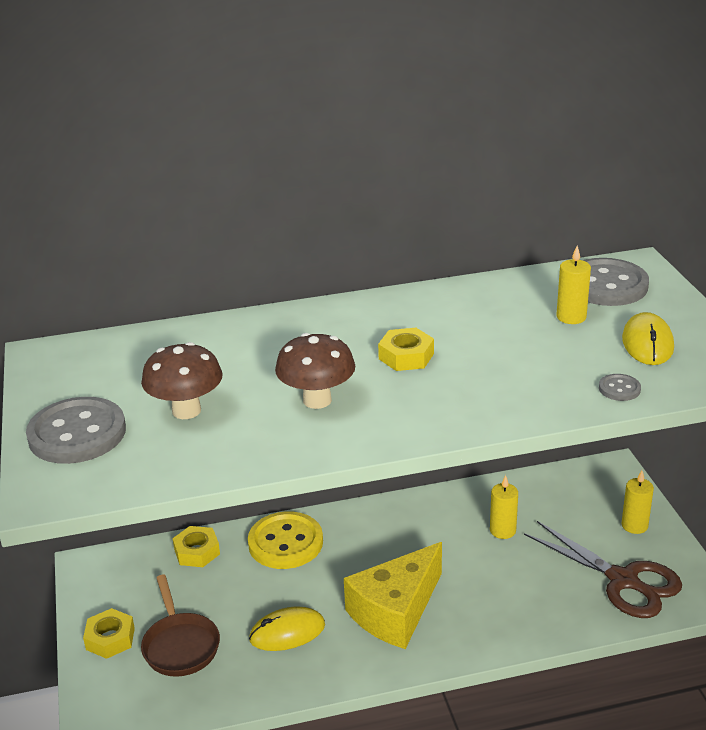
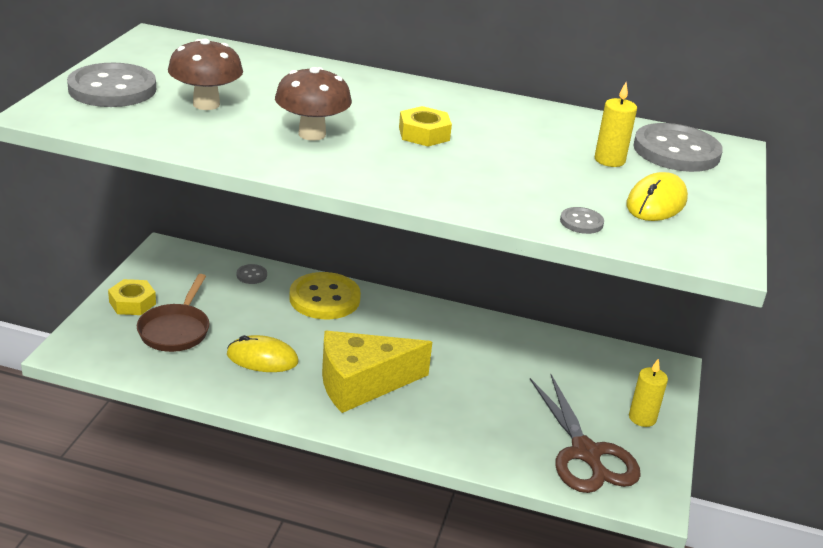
camera: 25 degrees right, 0 degrees up
yellow nut [173,526,220,567] -> grey button [237,264,267,284]
yellow candle [490,475,518,539] -> none

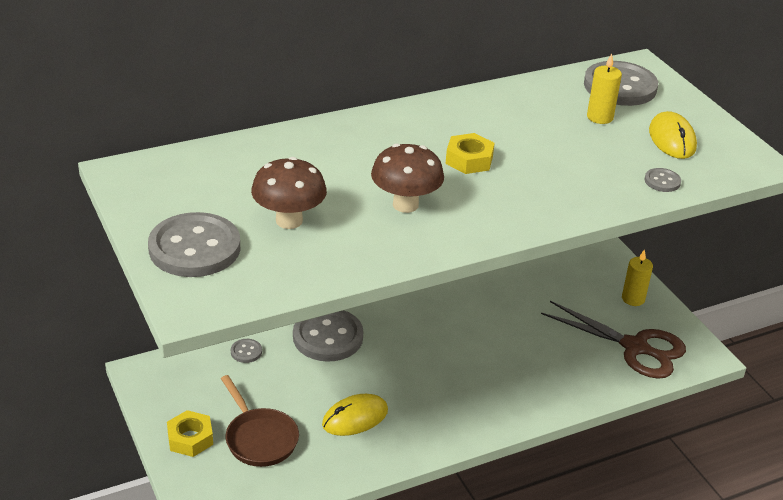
camera: 40 degrees left, 5 degrees up
yellow button [290,272,361,319] -> grey button [293,310,363,362]
yellow cheese [322,331,432,413] -> none

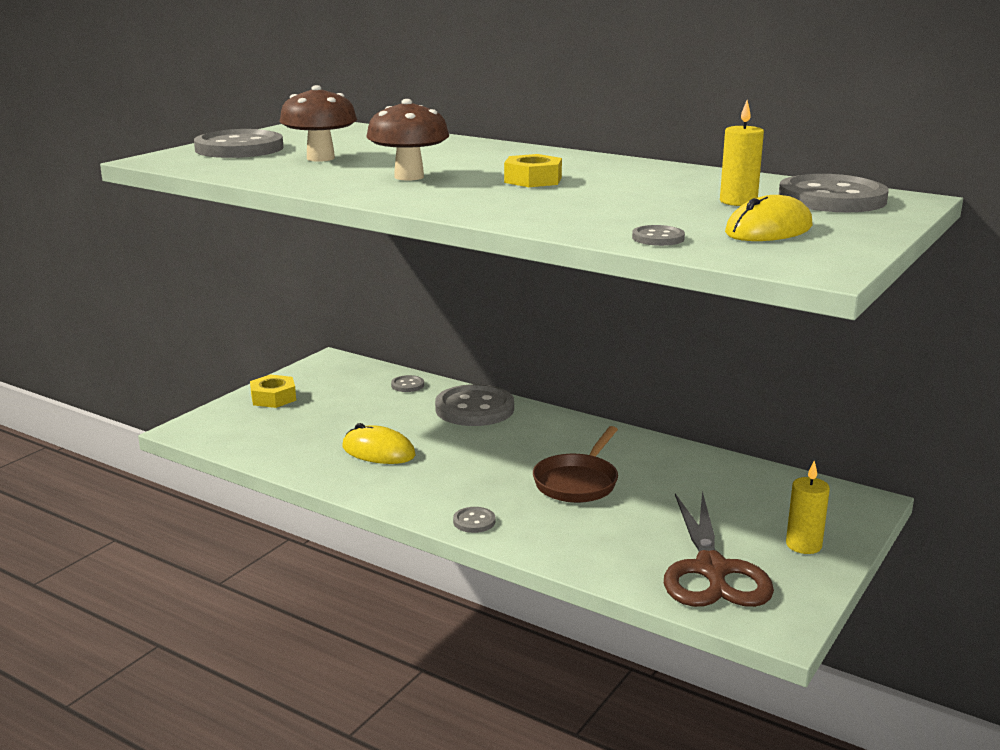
camera: 60 degrees right, 15 degrees down
brown pan [221,375,299,467] -> brown pan moved to [533,426,618,503]
none -> grey button [453,507,495,533]

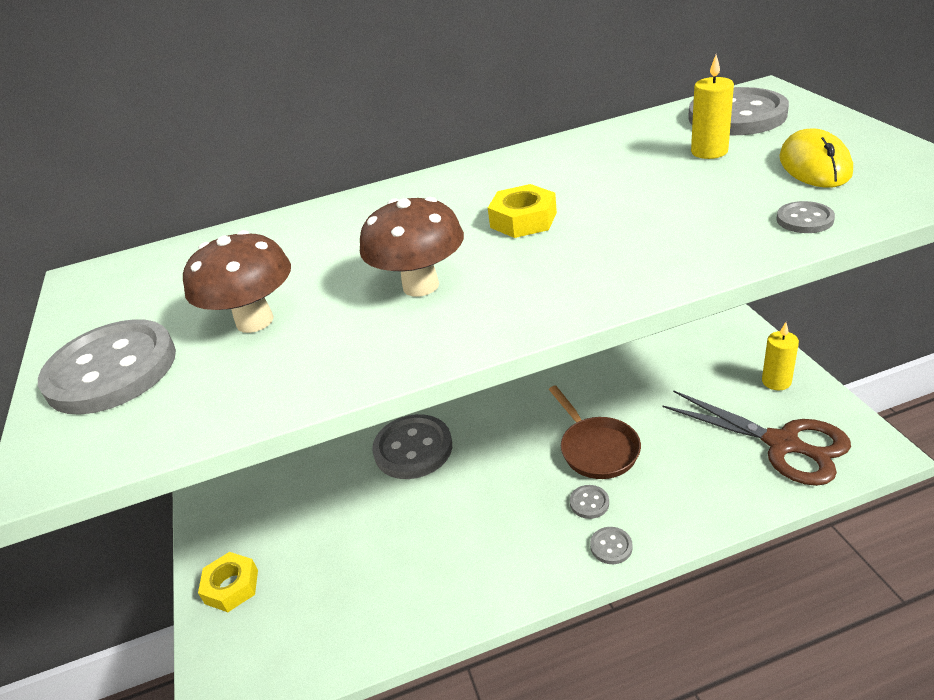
camera: 45 degrees left, 15 degrees up
yellow mouse [342,423,416,464] -> none
grey button [391,375,424,392] -> grey button moved to [570,485,609,519]

